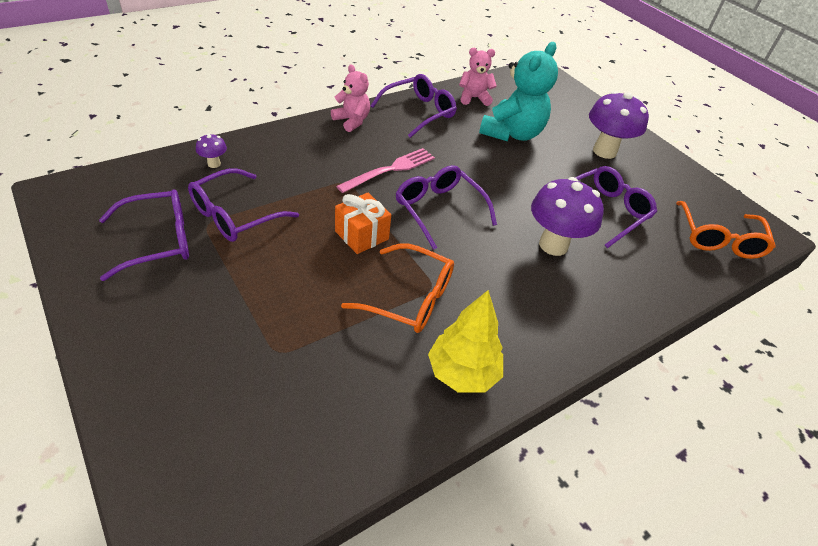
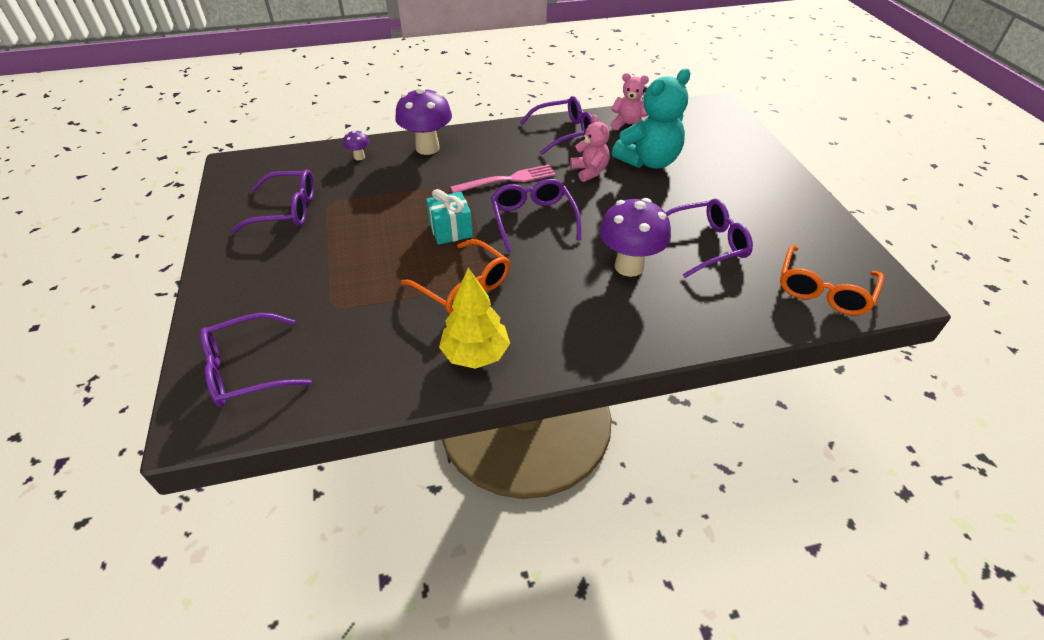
camera: 25 degrees right, 0 degrees up
purple glasses [188,168,299,242] -> purple glasses moved to [200,313,312,407]
pink teddy bear [331,64,370,132] -> pink teddy bear moved to [570,115,610,182]
orange gift [335,192,391,254] -> turquoise gift [426,189,473,245]
purple mushroom [589,91,649,159] -> purple mushroom moved to [395,87,452,155]

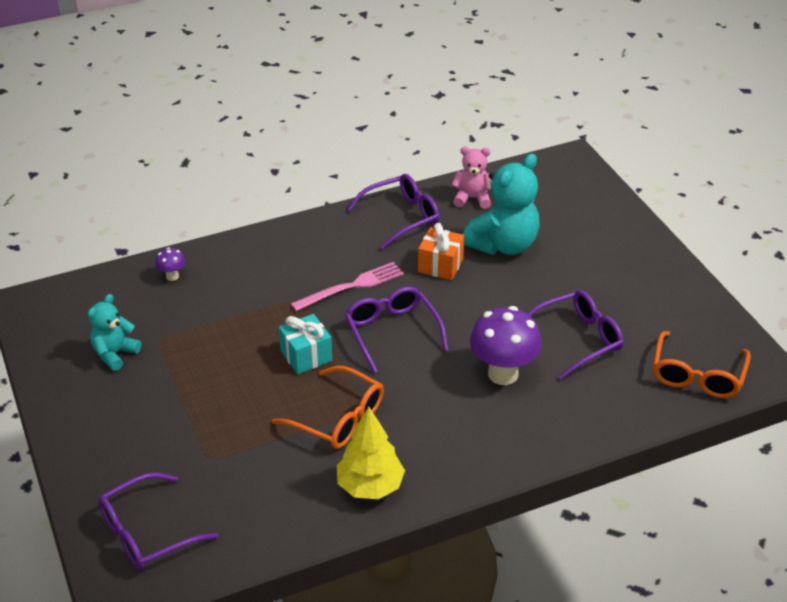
camera: 10 degrees left, 5 degrees down
purple glasses [232,169,314,233] -> turquoise teddy bear [88,294,141,371]
purple mushroom [395,87,452,155] -> none
pink teddy bear [570,115,610,182] -> orange gift [418,223,464,280]

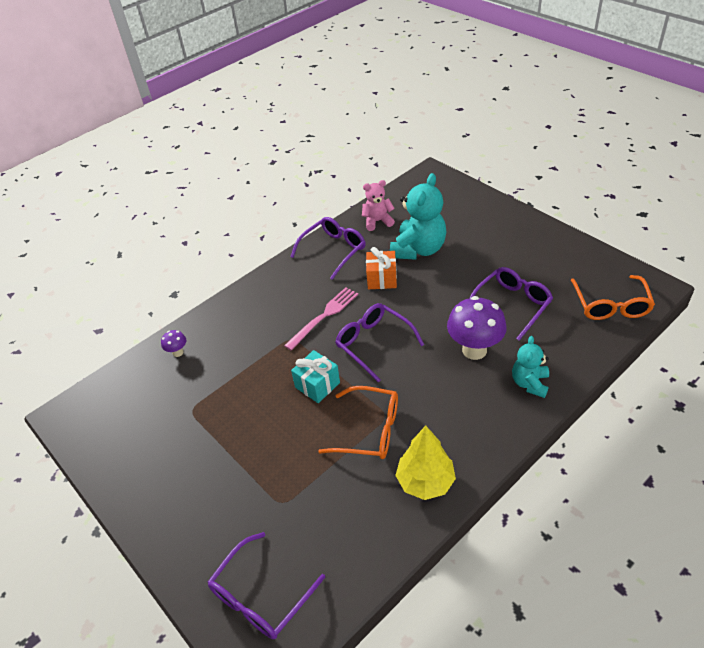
camera: 15 degrees left, 5 degrees up
turquoise teddy bear [88,294,141,371] -> turquoise teddy bear moved to [512,336,549,398]

